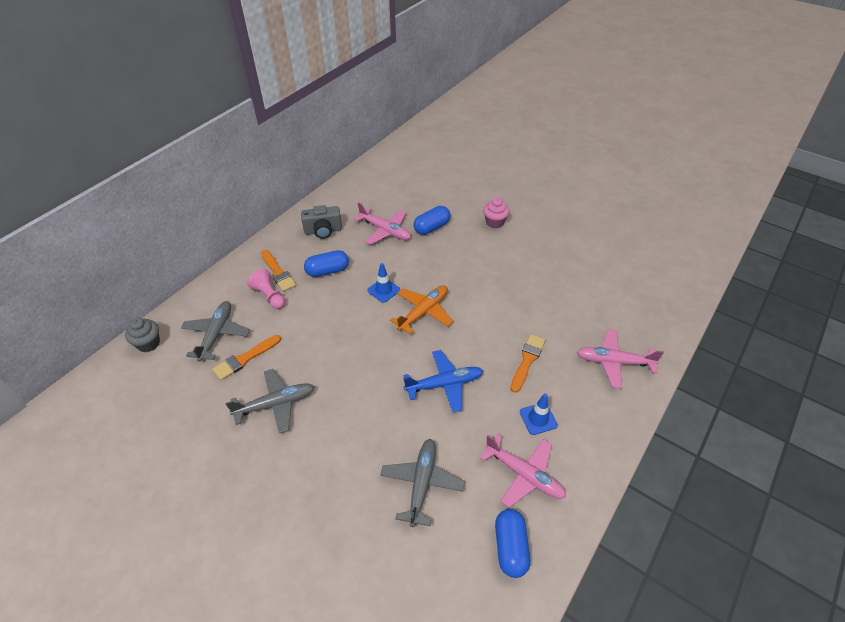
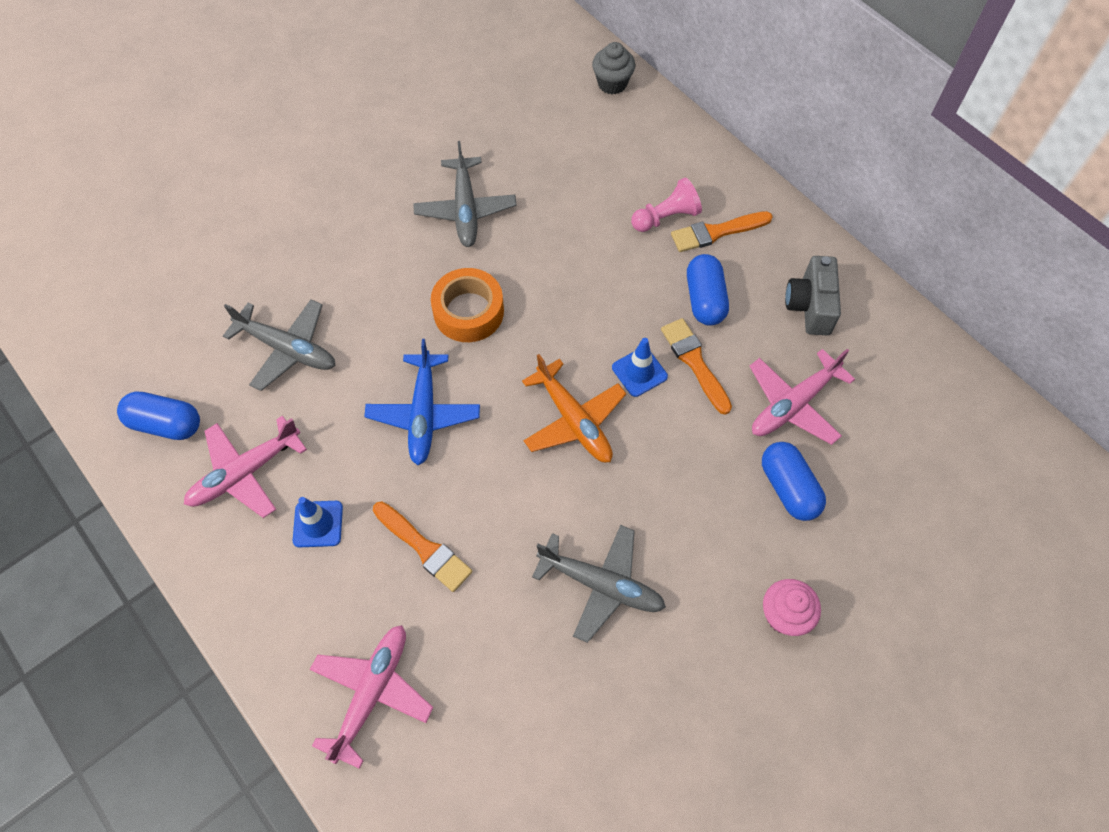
camera: 105 degrees right, 15 degrees up
grey plane [181,301,250,362] -> grey plane moved to [532,525,666,643]
orange brush [212,335,281,380] -> orange brush moved to [661,318,732,415]
none -> orange tape [431,268,504,342]

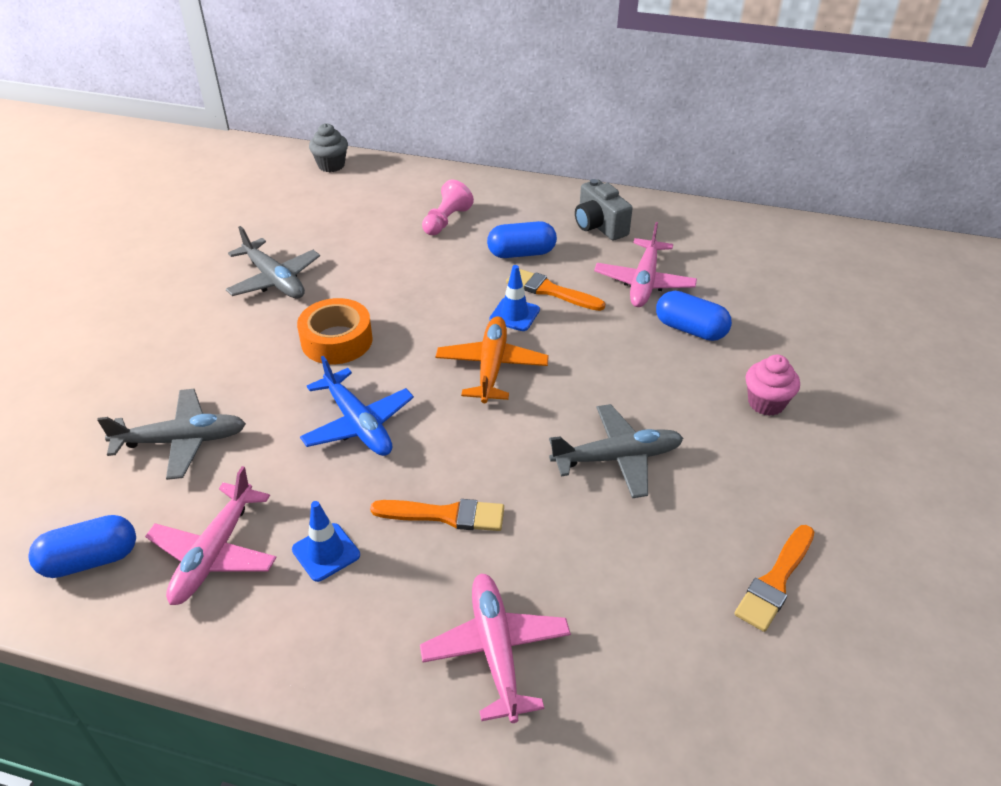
camera: 35 degrees left, 20 degrees down
orange plane [522,354,626,463] -> orange plane turned 105 degrees counterclockwise [436,316,549,403]
orange brush [671,211,773,252] -> orange brush moved to [734,525,814,632]
blue capsule [687,254,729,326] -> blue capsule turned 60 degrees counterclockwise [487,221,557,258]

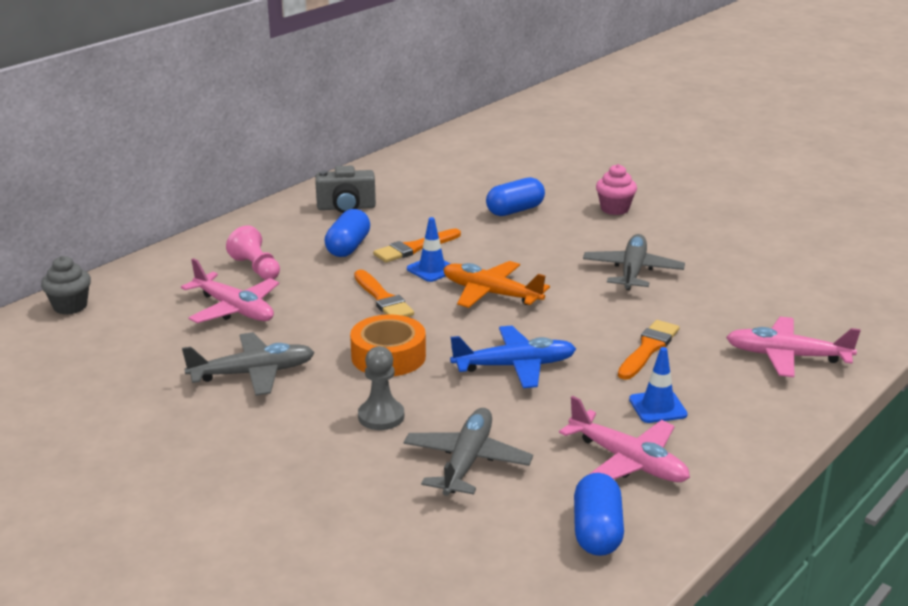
camera: 65 degrees left, 15 degrees down
pink plane [594,222,697,307] -> pink plane moved to [181,258,279,323]
orange brush [734,525,814,632] -> orange brush moved to [354,270,414,317]
none -> grey pawn [358,346,404,430]

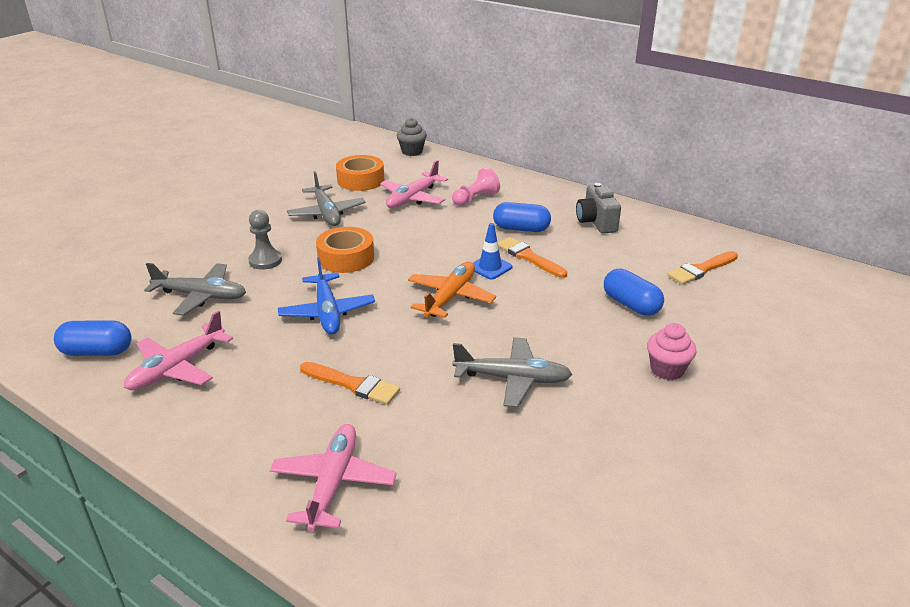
camera: 85 degrees right, 5 degrees up
orange brush [354,270,414,317] -> orange brush moved to [667,251,738,285]
blue traffic cone [629,347,688,423] -> none
none -> orange tape [336,155,384,191]

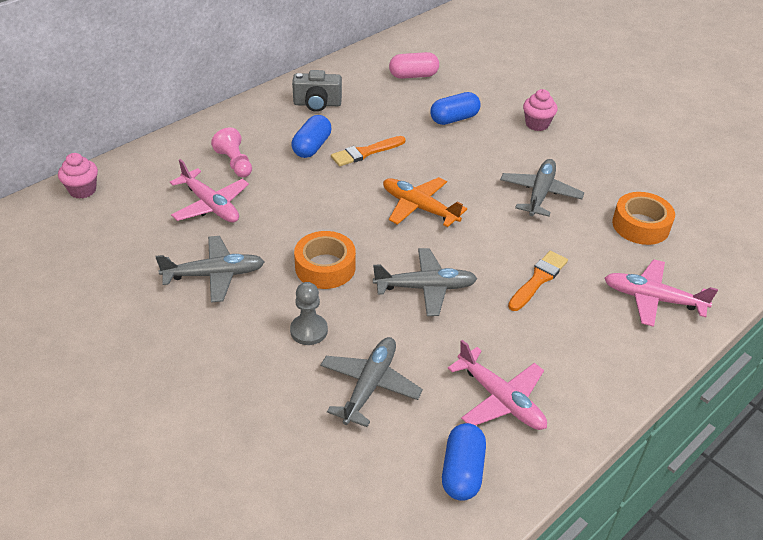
camera: 80 degrees left, 10 degrees up
blue plane [278,257,375,334] -> grey plane [373,248,477,316]
orange tape [336,155,384,191] -> orange tape moved to [612,192,675,245]
grey cupcake [397,118,427,156] -> pink cupcake [58,153,98,199]
blue traffic cone [473,223,513,279] -> none
orange brush [667,251,738,285] -> pink capsule [389,52,439,79]

